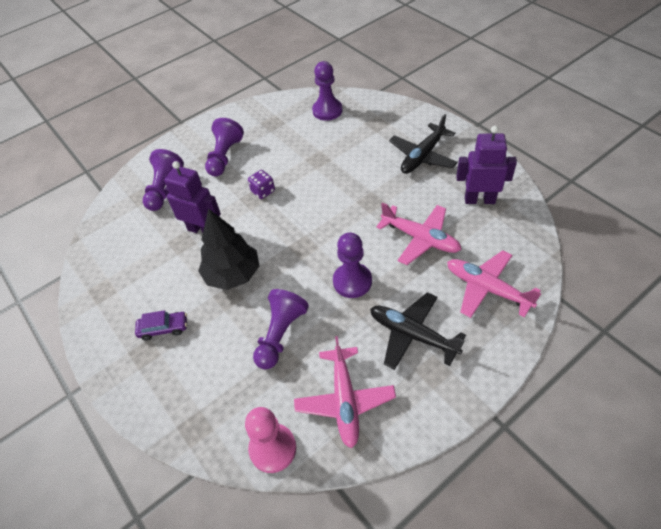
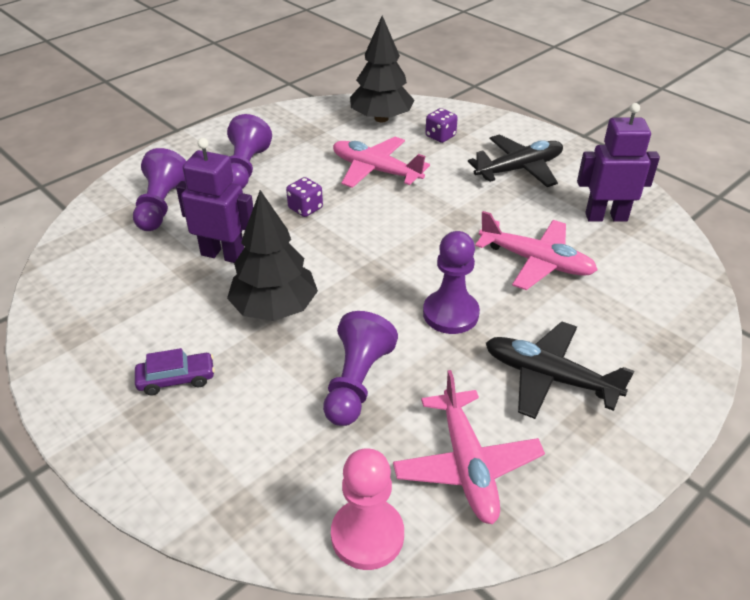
camera: 10 degrees left, 10 degrees down
purple pawn [312,61,343,121] -> black tree [350,16,415,122]
black plane [389,114,458,174] -> black plane turned 150 degrees counterclockwise [468,134,563,187]
pink plane [447,250,542,318] -> pink plane moved to [333,137,430,188]
none -> purple dice [425,108,458,143]

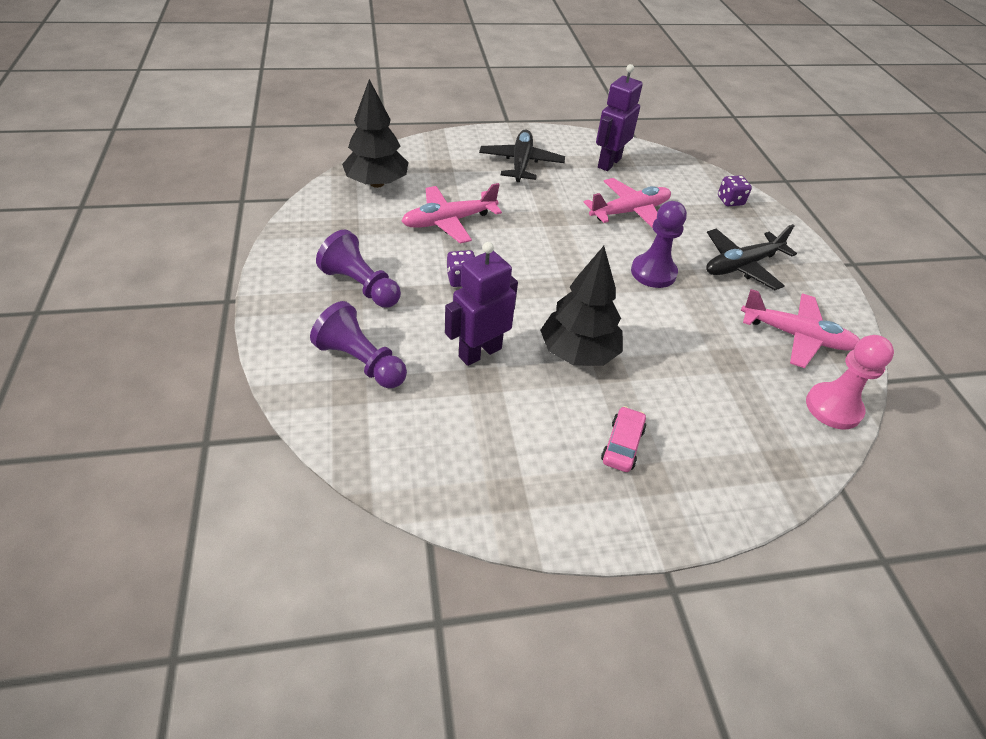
camera: 60 degrees left, 5 degrees up
purple car [135,348,215,396] -> pink car [601,406,646,472]
purple pawn [323,311,398,426] -> none
purple dice [425,108,458,143] -> purple dice moved to [718,175,752,206]

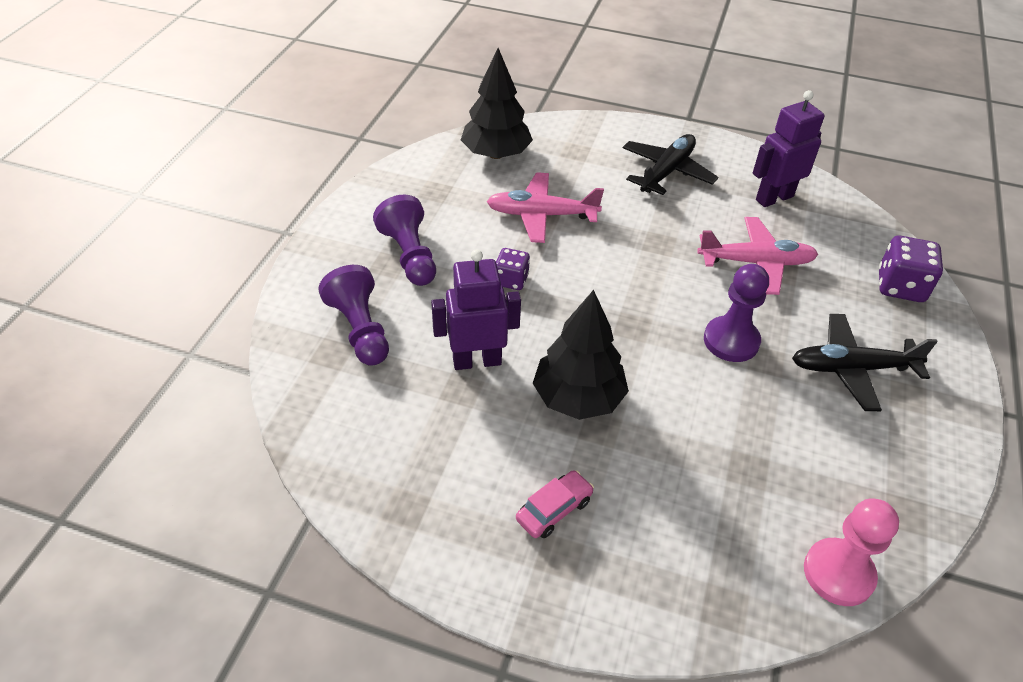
camera: 30 degrees right, 0 degrees up
purple dice [718,175,752,206] -> purple dice [879,236,943,302], size x1.58
pink plane [741,289,860,368] -> none

